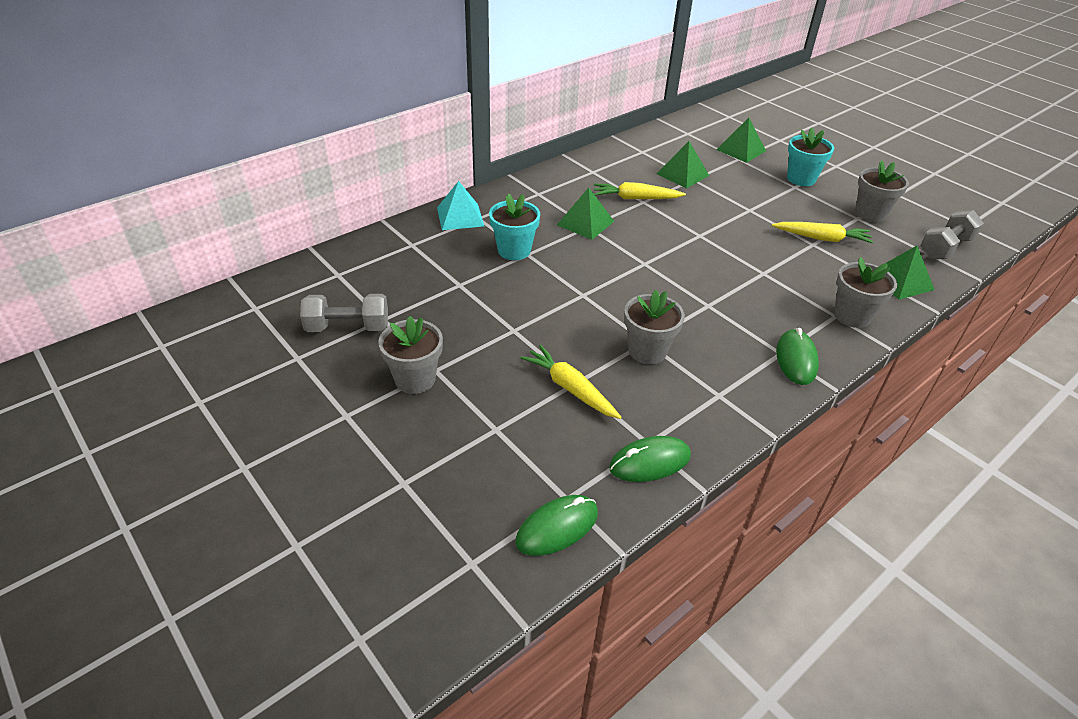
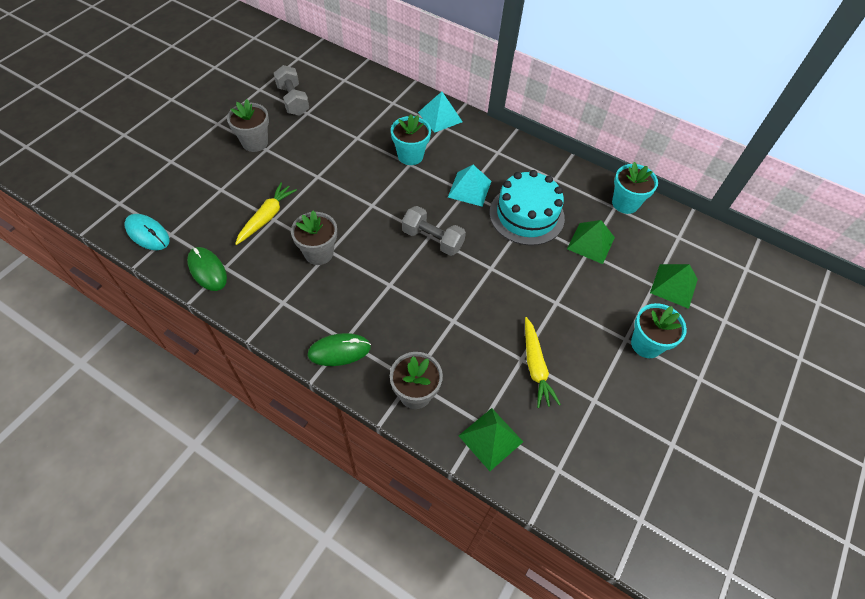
camera: 70 degrees right, 15 degrees up
green mouse [515,495,598,556] -> turquoise mouse [124,214,170,250]
green pyramid [557,188,614,240] -> turquoise pyramid [448,165,491,207]
yellow carrot [594,182,686,199] -> turquoise cake [489,170,565,246]
grey flower pot [855,160,909,222] -> none
grey dumbbell [920,210,984,259] -> grey dumbbell moved to [402,206,466,256]
none -> turquoise flower pot [612,162,658,214]

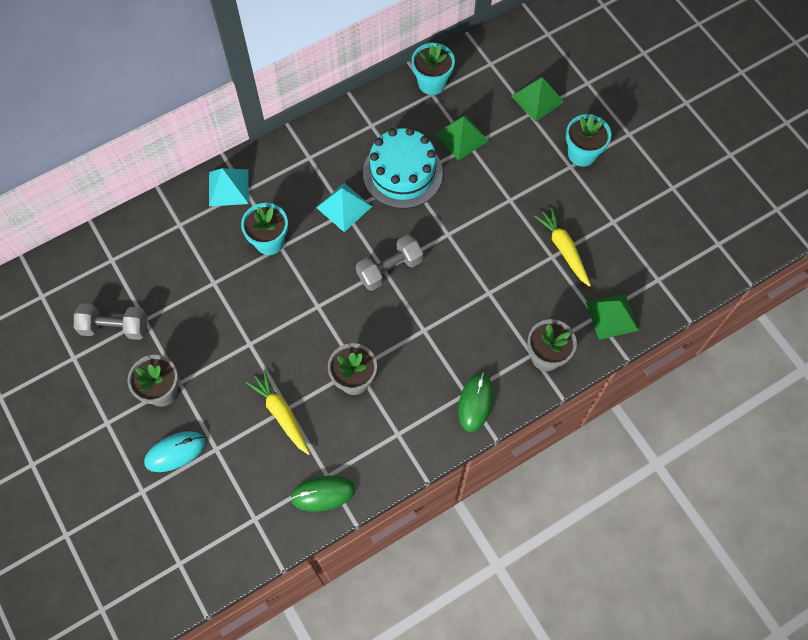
camera: 60 degrees left, 10 degrees up
turquoise mouse [124,214,170,250] -> turquoise mouse moved to [144,431,206,472]
yellow carrot [525,317,561,408] -> yellow carrot turned 135 degrees counterclockwise [534,207,591,287]

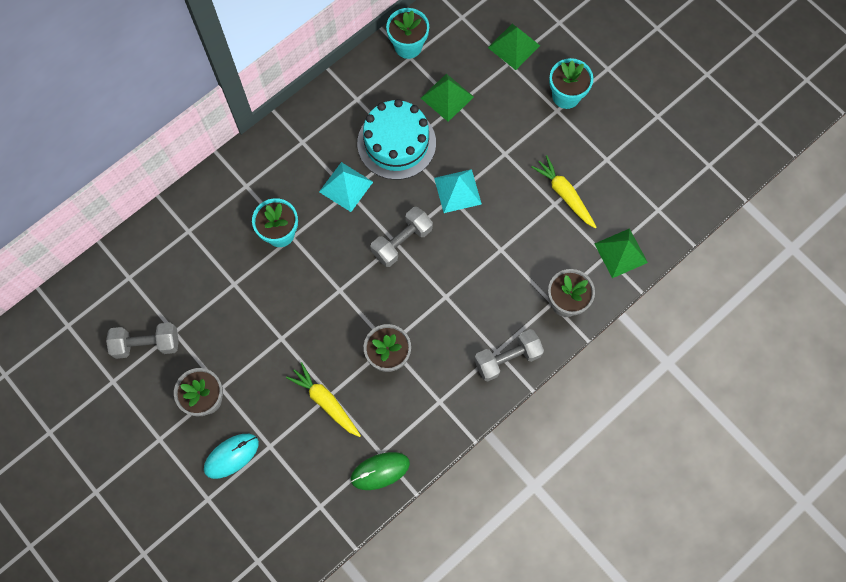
camera: 10 degrees left, 5 degrees up
turquoise pyramid [209,168,249,206] -> turquoise pyramid moved to [434,169,482,213]
green mouse [458,372,493,432] -> grey dumbbell [474,329,544,381]

